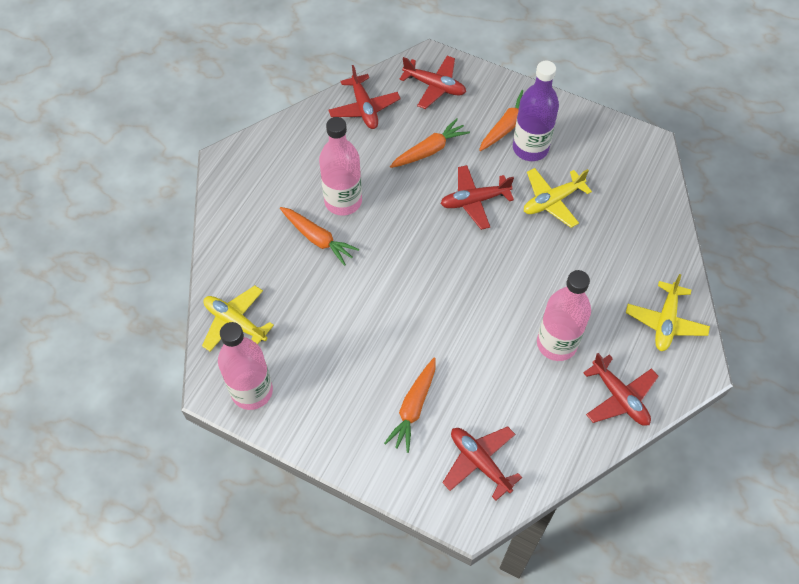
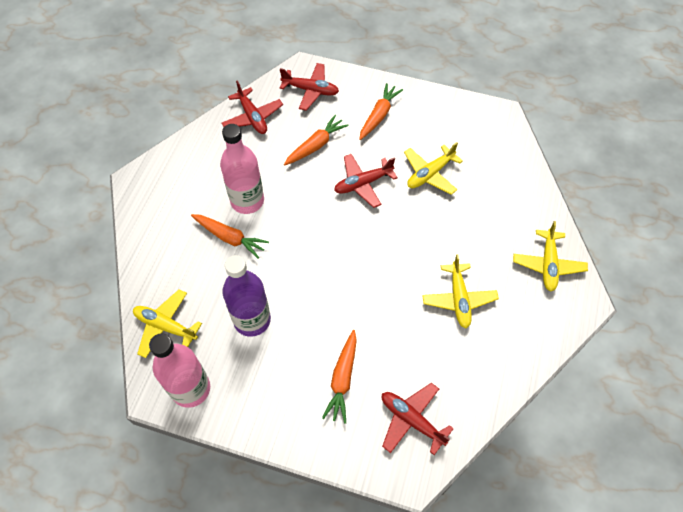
camera: 10 degrees left, 0 degrees up
purple bottle [513,61,559,161] -> purple bottle moved to [222,255,271,337]
pink bottle [537,270,591,361] -> yellow plane [422,254,499,328]
red plane [583,353,659,426] -> none

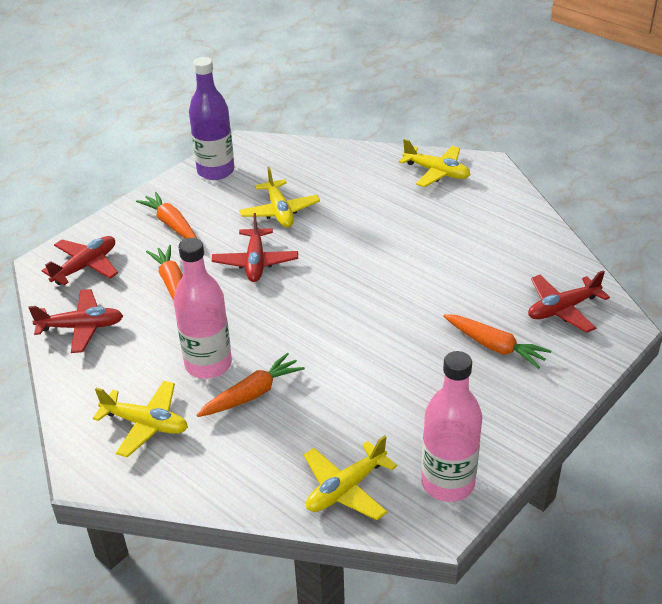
camera: 65 degrees left, 20 degrees down
purple bottle [222,255,271,337] -> purple bottle moved to [189,57,234,180]
yellow plane [422,254,499,328] -> yellow plane moved to [93,381,188,457]

